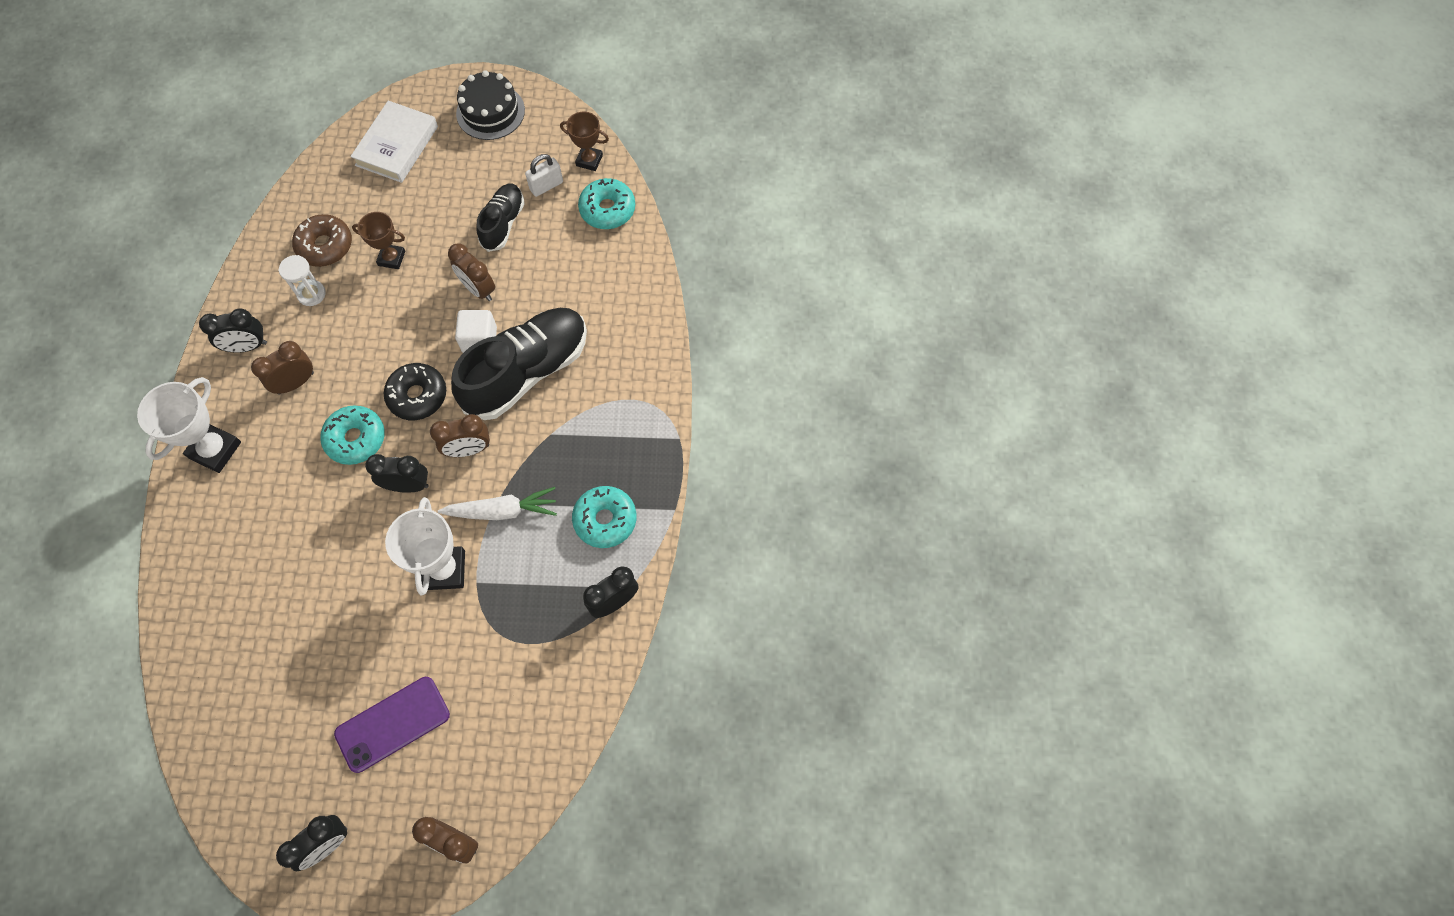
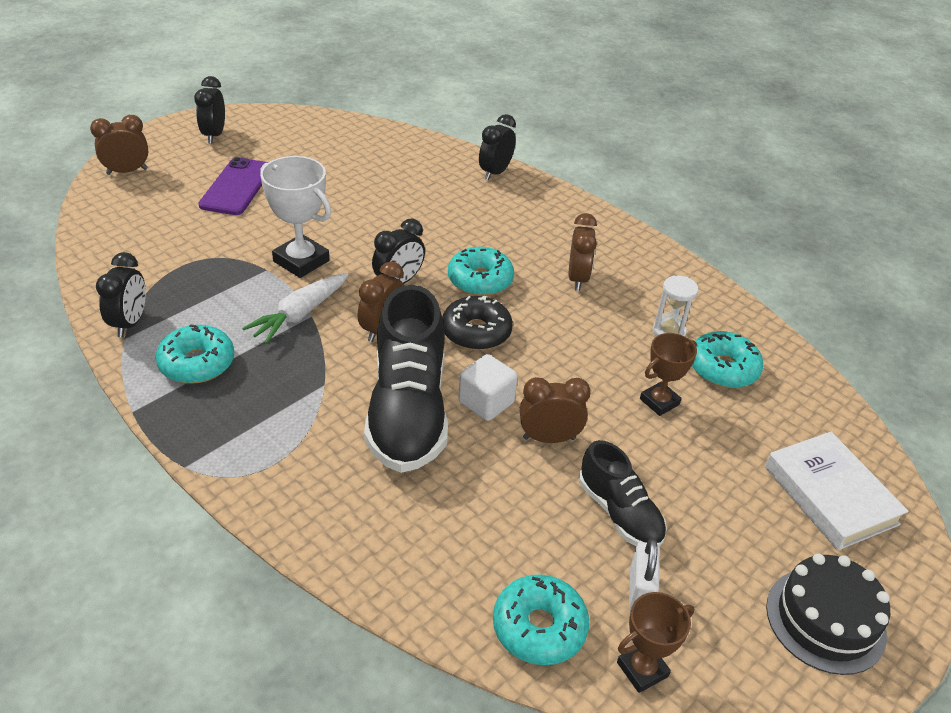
camera: 130 degrees right, 25 degrees down
white trophy [137,377,241,473] -> none
black clock [199,309,267,353] -> black clock moved to [479,114,516,180]
brown donut [292,214,352,267] -> turquoise donut [692,331,763,388]

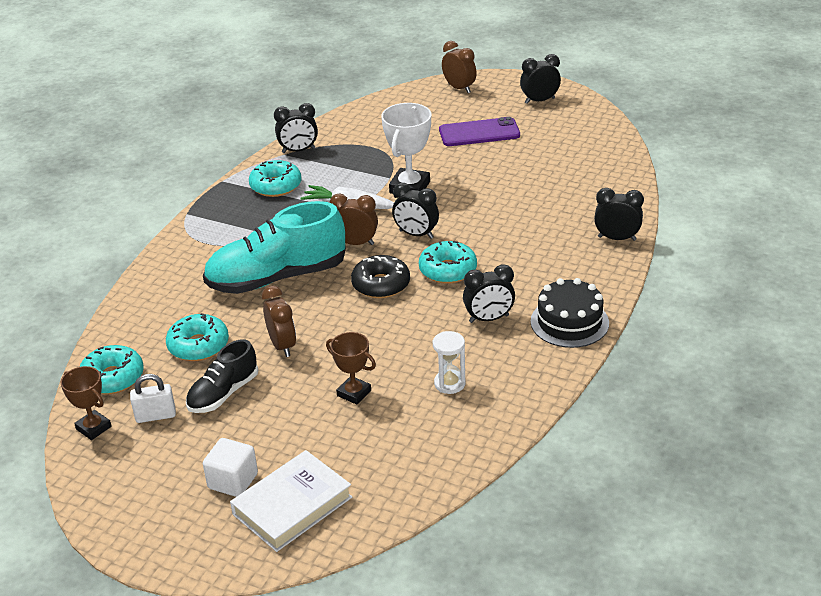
camera: 75 degrees right, 5 degrees down
black shoe [364,285,448,473] -> turquoise shoe [203,201,346,294]
white cube [458,354,518,421] -> white cube moved to [203,438,258,497]
brown clock [569,213,597,291] -> black clock [463,264,515,323]
turquoise donut [692,331,763,388] -> turquoise donut moved to [166,313,229,361]
black cake [766,553,890,675] -> black cake moved to [530,278,609,348]

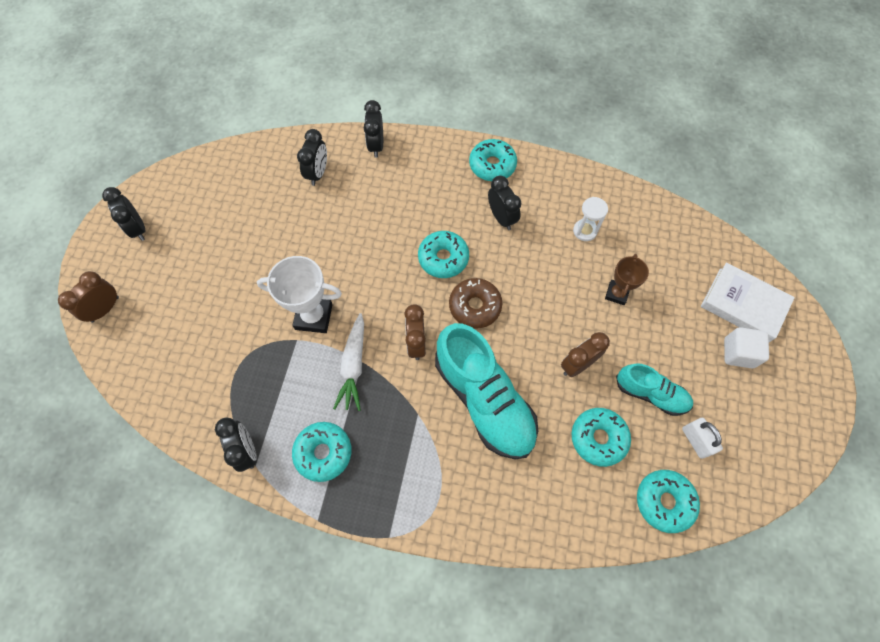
camera: 105 degrees left, 30 degrees up
brown trophy [60,366,112,440] -> none
black shoe [186,339,258,413] -> turquoise shoe [616,363,693,416]
black donut [351,255,410,298] -> brown donut [449,278,502,329]
black clock [392,183,439,239] -> black clock moved to [297,129,327,186]
purple phone [439,117,520,146] -> none
black cake [530,278,609,348] -> turquoise donut [469,139,517,181]

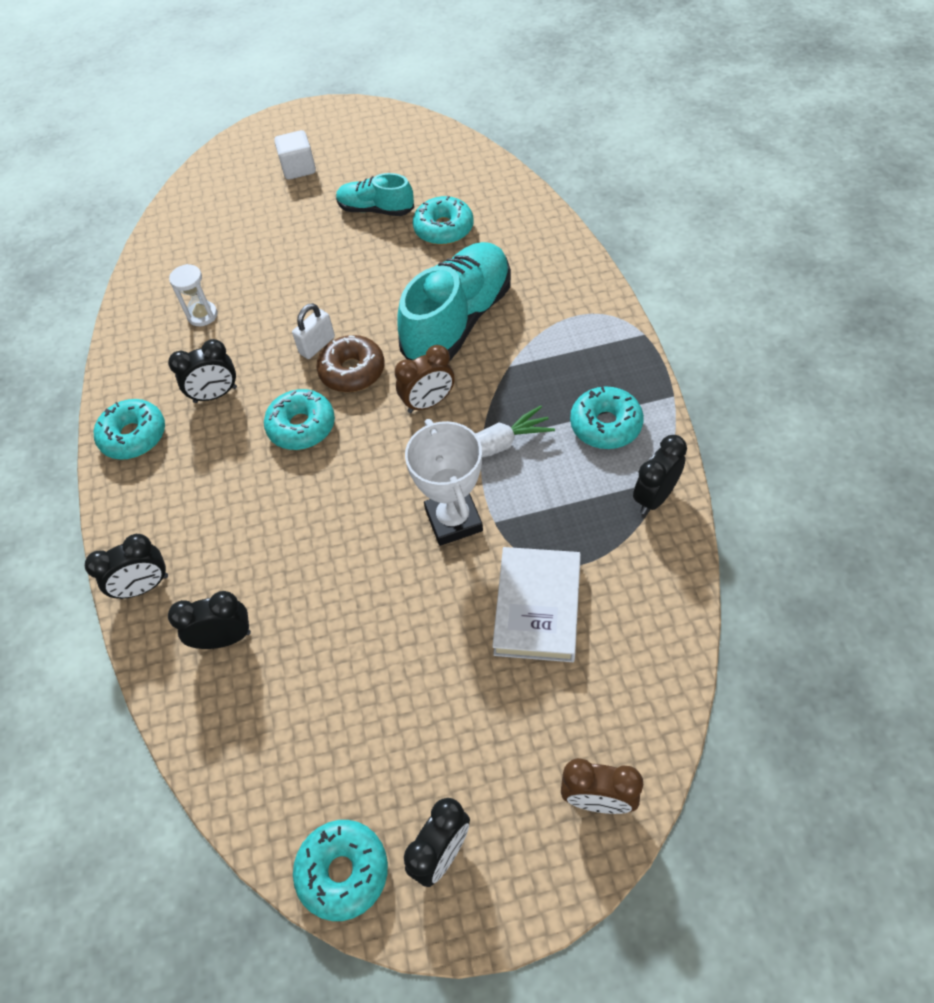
camera: 110 degrees left, 10 degrees down
black clock [488,176,521,230] -> black clock turned 150 degrees counterclockwise [168,339,237,403]
brown clock [561,332,610,377] -> none
brown trophy [605,254,649,305] -> none
turquoise shoe [616,363,693,416] -> turquoise shoe turned 75 degrees counterclockwise [336,173,414,216]
turquoise donut [637,470,700,533] -> turquoise donut moved to [293,820,388,921]
white padlock [682,418,723,459] -> white padlock moved to [292,303,335,359]
white book [701,263,795,342] -> white book moved to [492,547,581,662]

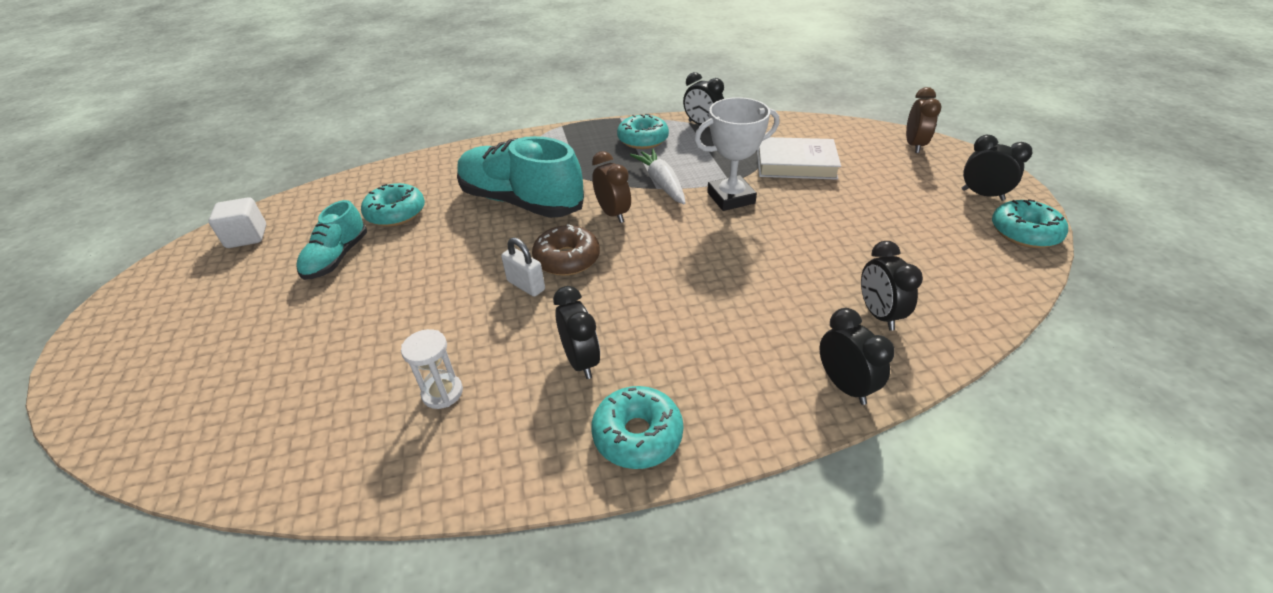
camera: 95 degrees left, 15 degrees down
turquoise donut [264,389,335,450] -> none
white cube [274,130,316,180] -> white cube moved to [208,197,266,248]

